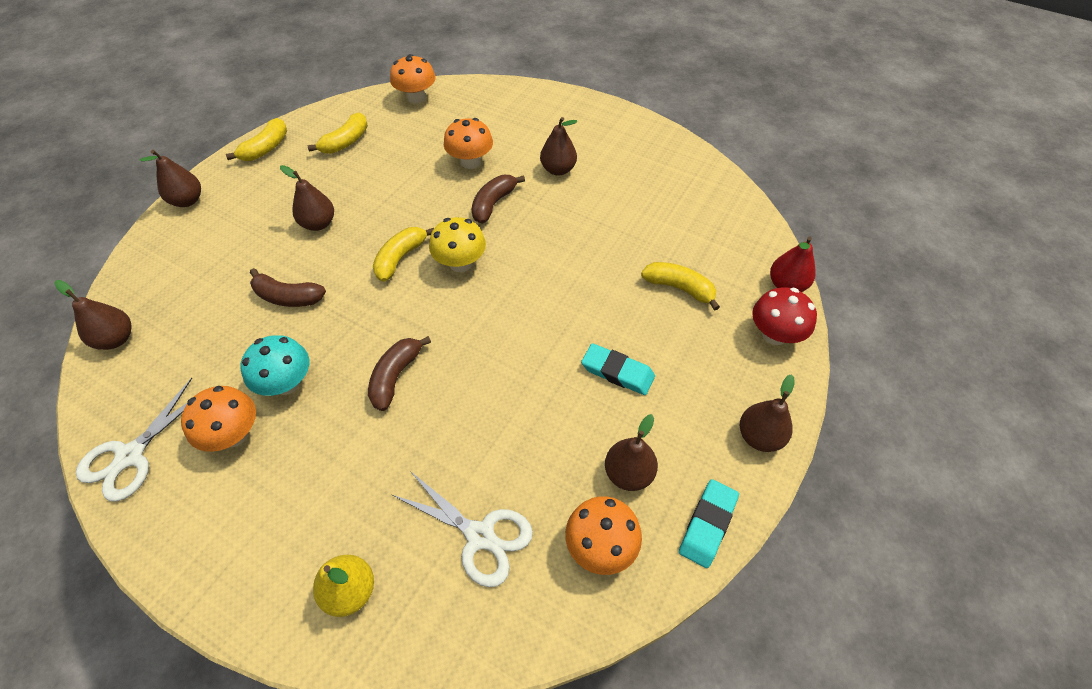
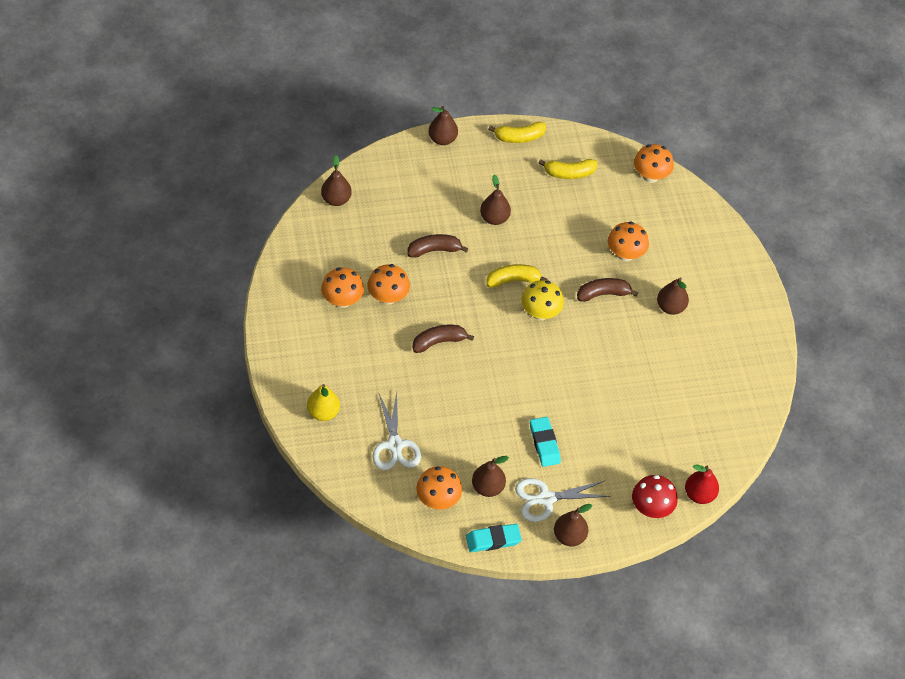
camera: 45 degrees right, 0 degrees up
white scissors [76,378,192,502] -> white scissors moved to [515,478,610,522]
turquoise mushroom [240,335,309,396] -> orange mushroom [367,264,410,305]
brown banana [250,268,326,307] -> brown banana turned 105 degrees clockwise [407,234,468,258]
yellow banana [641,262,720,311] -> none

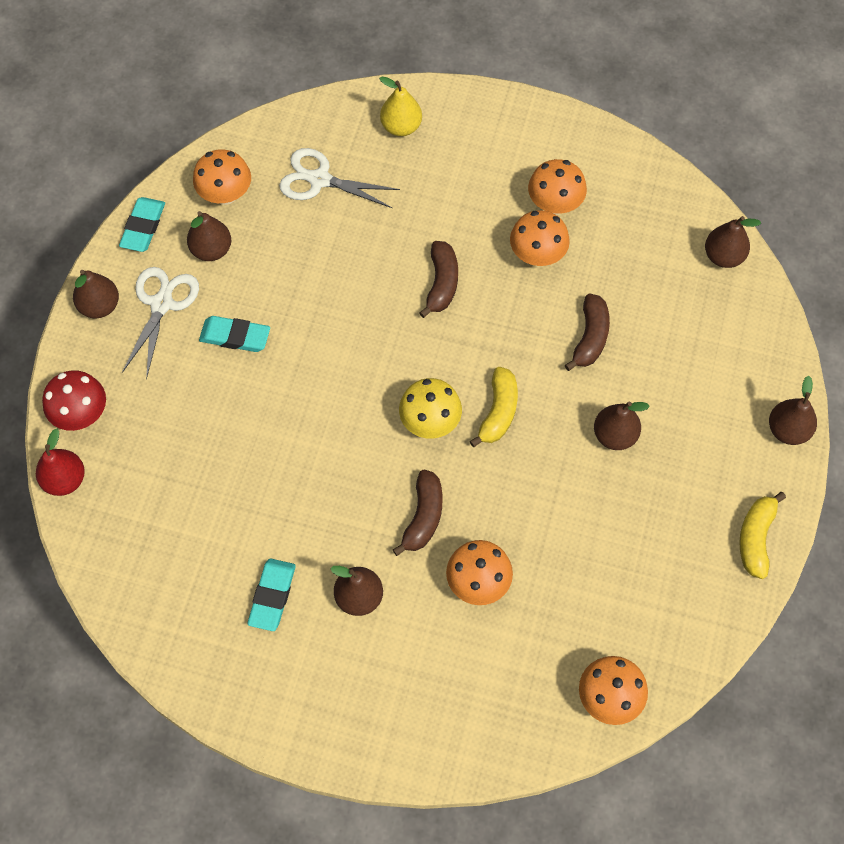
camera: 120 degrees right, 10 degrees up
yellow banana [539,159,597,179] -> none
none -> turquoise eraser [247,559,296,631]

